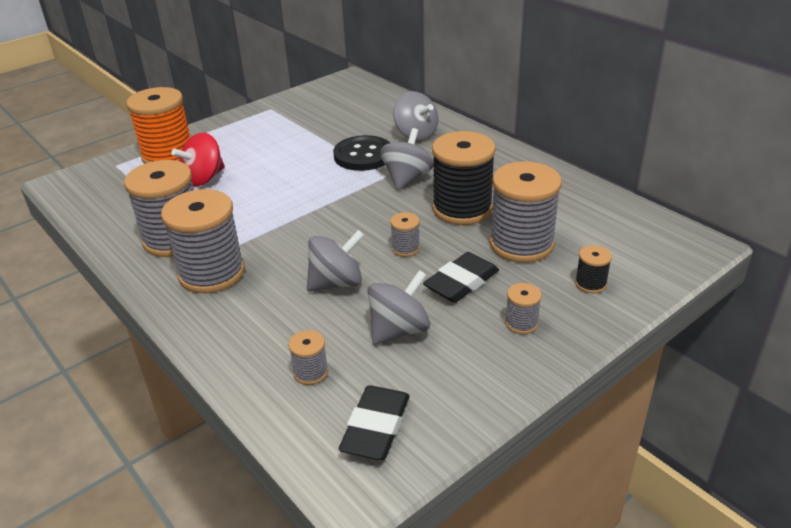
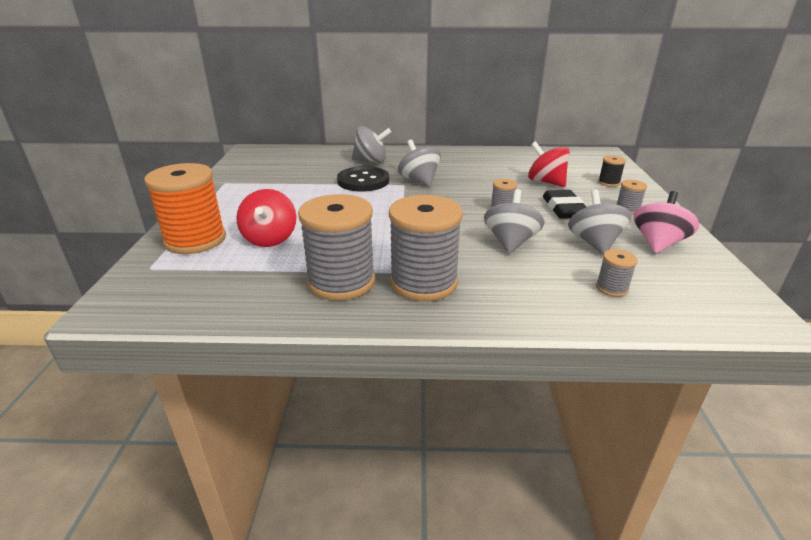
camera: 50 degrees left, 5 degrees down
black eraser [339,385,409,460] -> none
black spool [432,131,496,225] -> none
grey spool [490,161,562,263] -> red spinning top [528,141,570,187]
none -> pink spinning top [634,191,699,253]

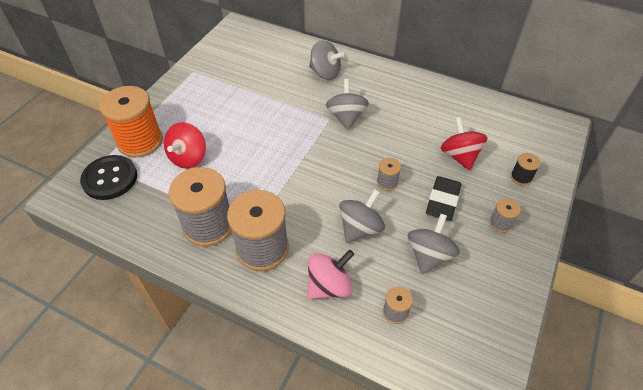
camera: 25 degrees right, 20 degrees up
black button [337,166,389,192] -> black button moved to [80,155,137,200]
pink spinning top [634,191,699,253] -> pink spinning top moved to [308,250,354,299]

